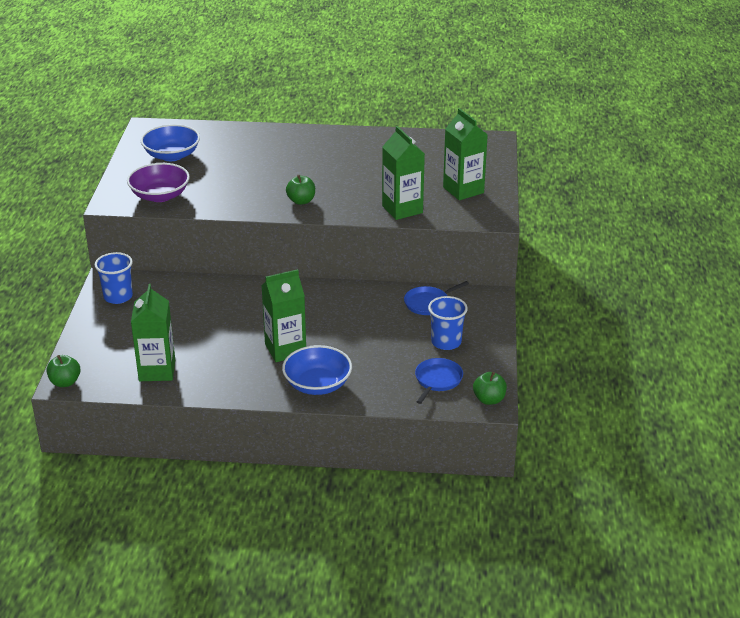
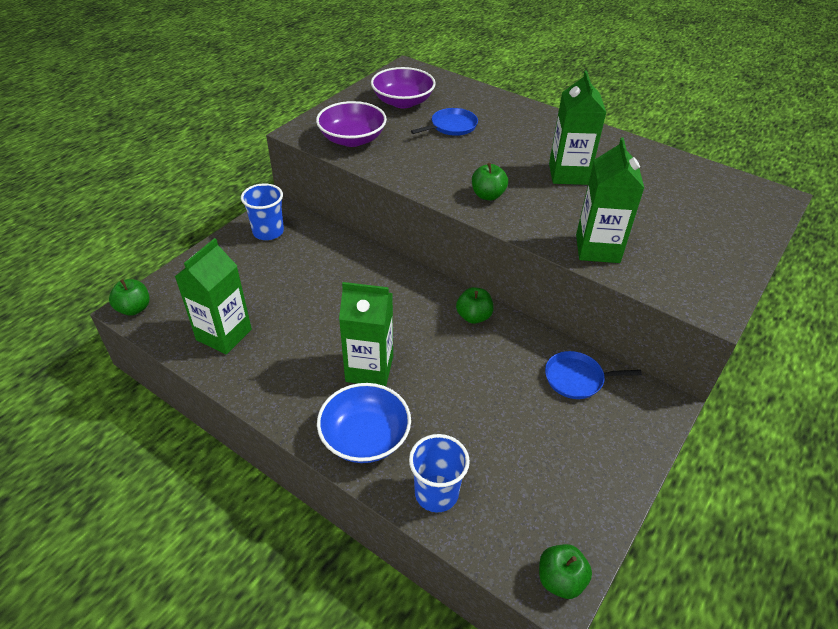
camera: 30 degrees right, 10 degrees up
blue bowl [141,124,200,161] -> purple bowl [371,67,436,108]
blue pan [415,358,463,404] -> blue pan moved to [411,108,478,136]
blue cup [428,296,468,350] -> blue cup moved to [409,434,470,512]
green carton [443,108,488,200] -> green carton moved to [549,70,606,185]
none -> green apple [456,287,494,324]

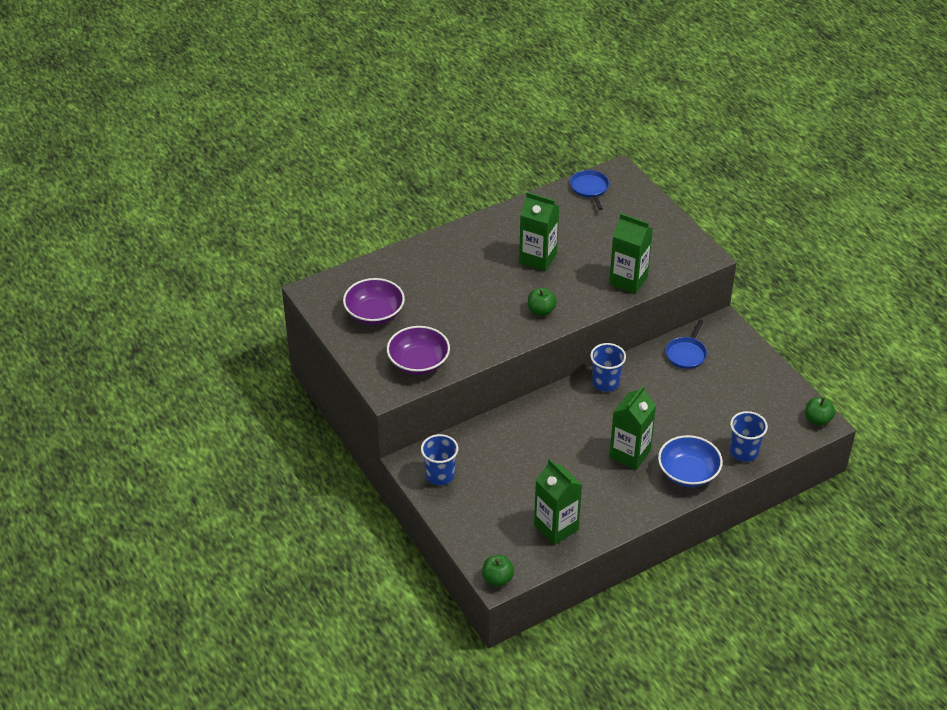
camera: 65 degrees left, 0 degrees up
blue pan [411,108,478,136] -> blue pan moved to [570,170,609,210]
green apple [456,287,494,324] -> blue cup [590,343,626,392]

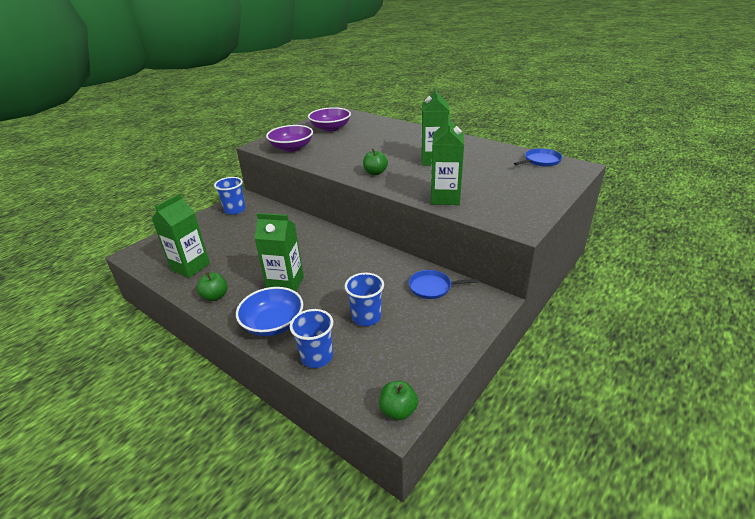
camera: 70 degrees right, 10 degrees down
green apple [482,555,514,587] -> green apple moved to [197,272,227,301]
blue cup [590,343,626,392] -> blue cup moved to [345,273,384,326]

